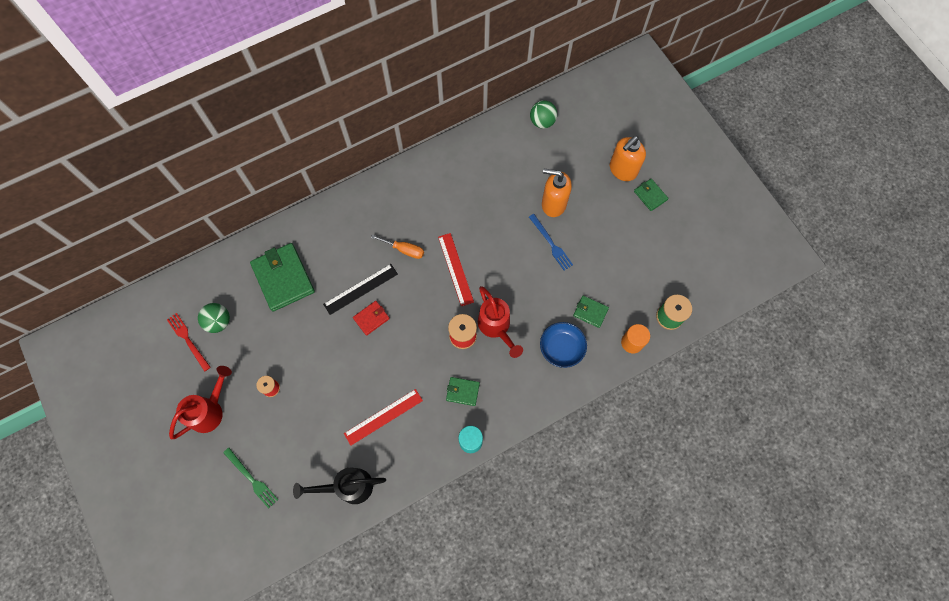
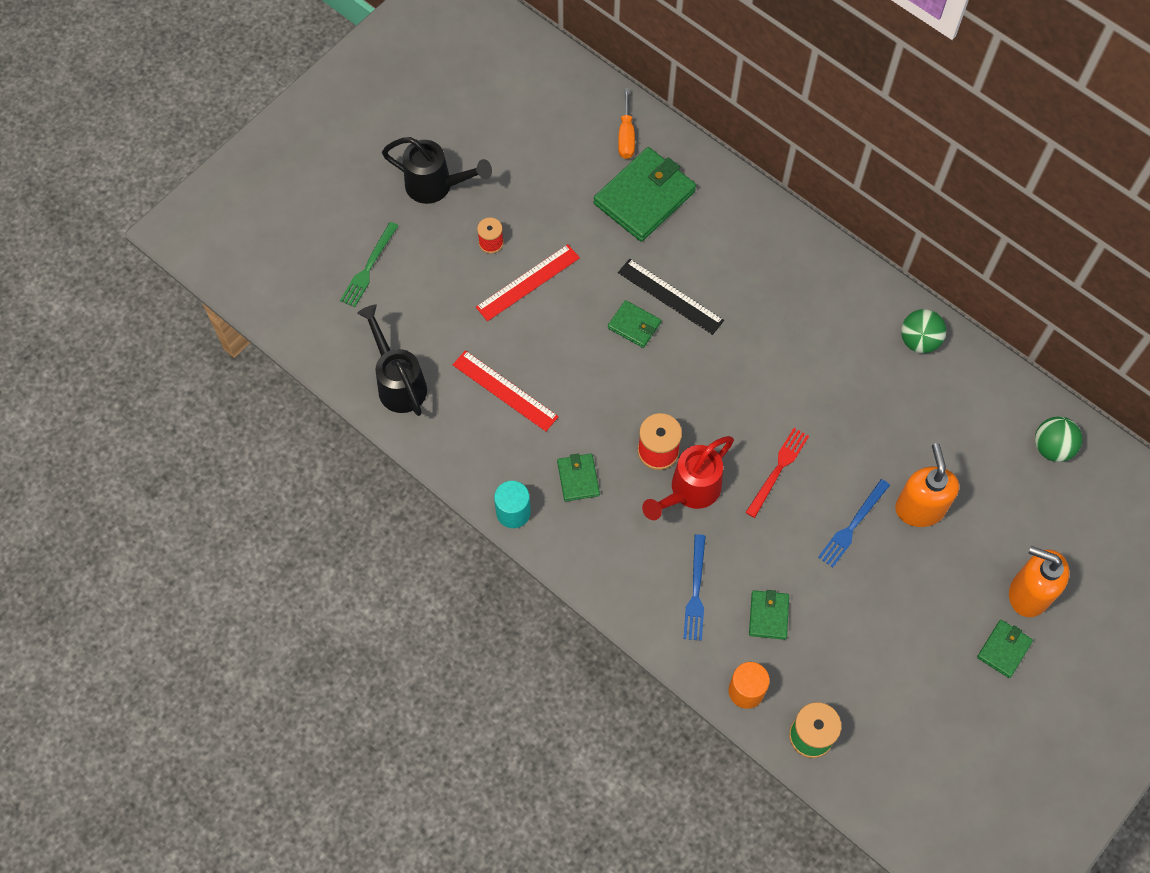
camera: 70 degrees right, 5 degrees down
red fork [167,313,211,372] -> red fork moved to [745,428,809,518]
red watering can [169,366,232,439] -> black watering can [382,137,492,204]
green ball [198,303,230,333] -> green ball moved to [901,309,946,353]
red wallet [353,301,390,336] -> green wallet [608,300,661,348]
orange screwdriver [371,235,424,259] -> orange screwdriver moved to [618,89,635,159]
red ruler [438,233,474,306] -> red ruler moved to [476,244,580,321]
blue bowl [540,322,587,368] -> blue fork [684,534,706,641]

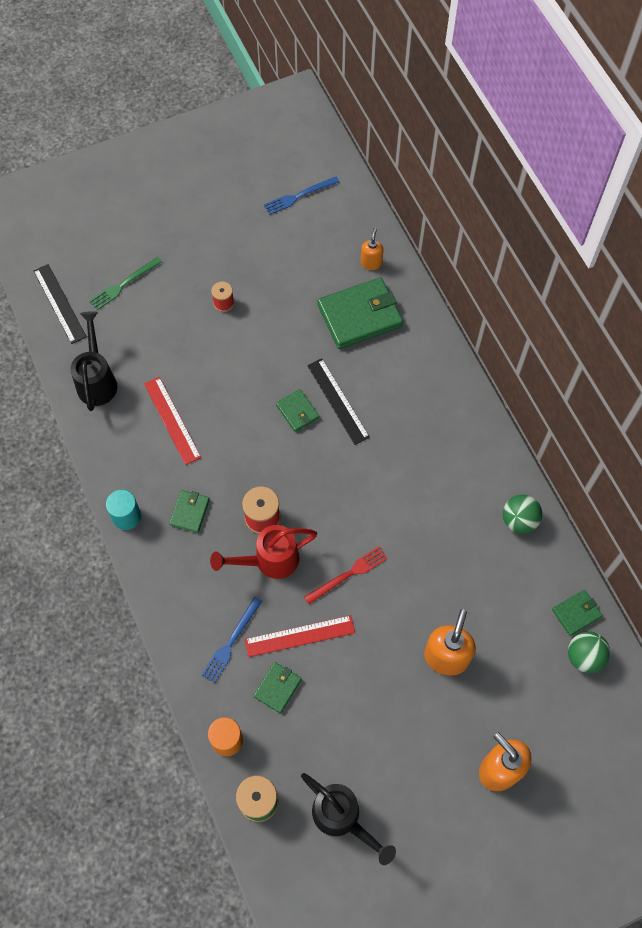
camera: 25 degrees right, 0 degrees up
black watering can [382,137,492,204] -> black watering can moved to [301,773,396,865]
red ruler [476,244,580,321] -> red ruler moved to [245,615,355,657]
orange screwdriver [618,89,635,159] -> orange soap dispenser [361,228,384,270]
blue fork [818,479,890,568] -> blue fork moved to [264,177,339,215]
green wallet [977,620,1033,678] -> green wallet moved to [552,590,603,636]
none -> black ruler [33,264,87,344]

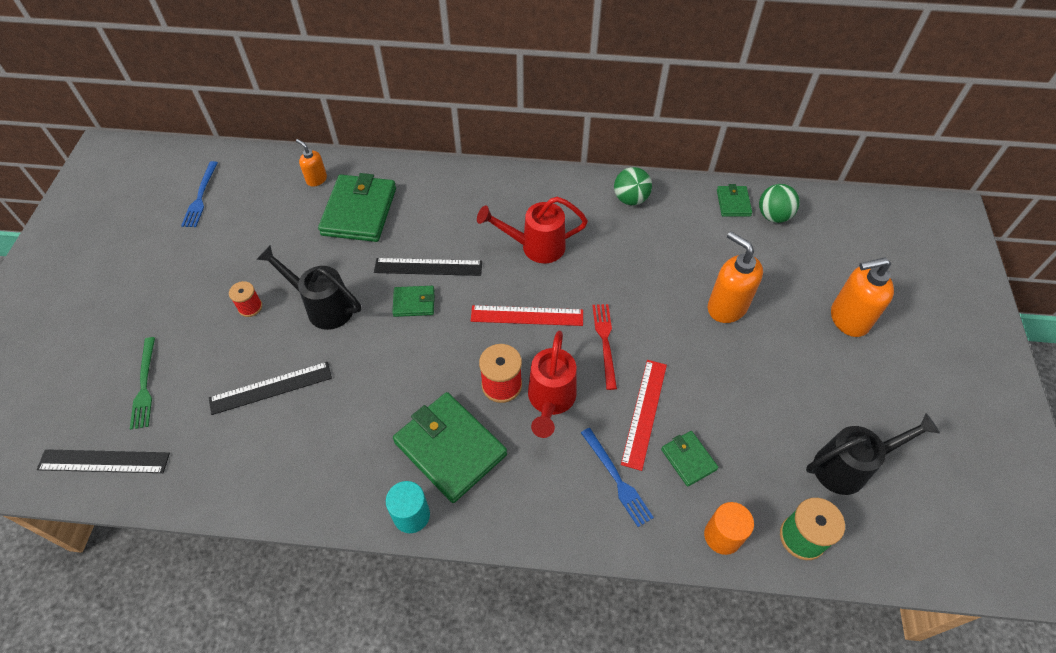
camera: 60 degrees left, 10 degrees down
black watering can [70,311,117,411] -> black watering can moved to [256,245,361,330]
red ruler [144,377,201,465] -> red ruler moved to [471,305,583,326]
green wallet [169,490,210,533] -> green wallet [393,392,507,503], size x1.99
none -> black ruler [209,362,332,415]
none -> red watering can [477,196,588,263]

